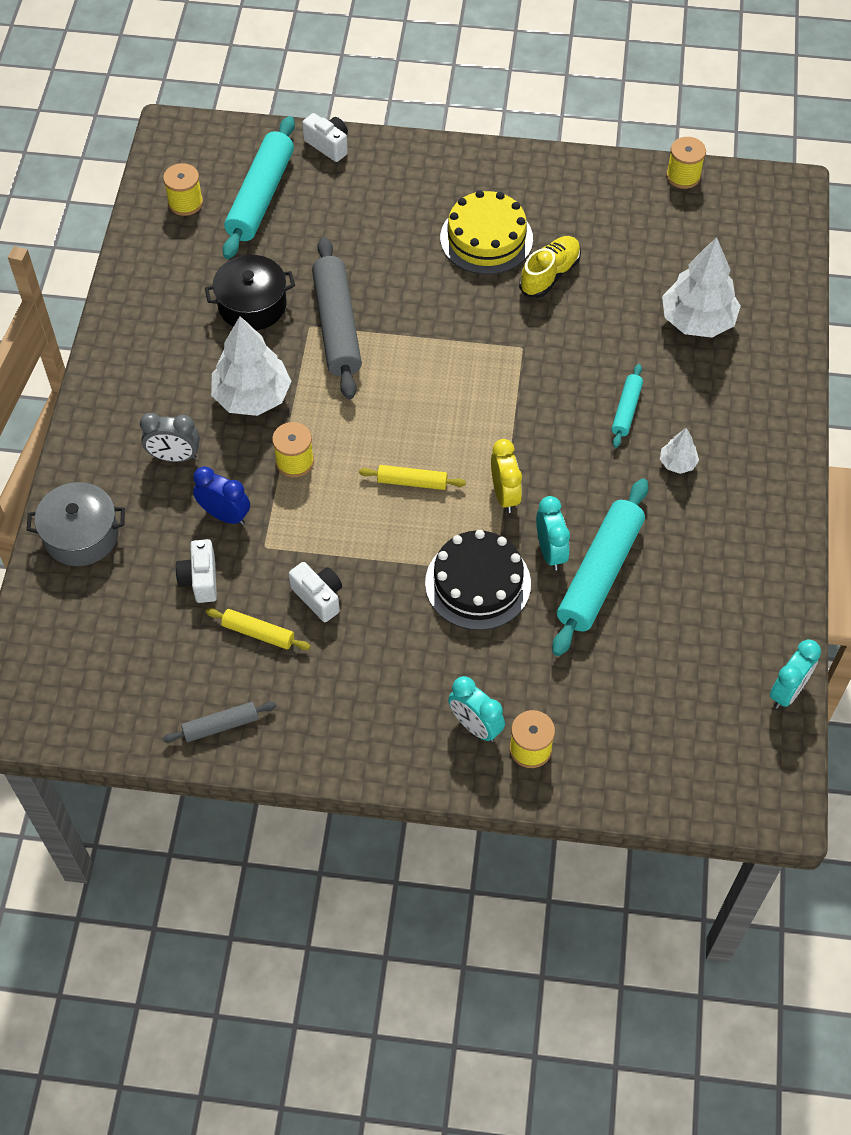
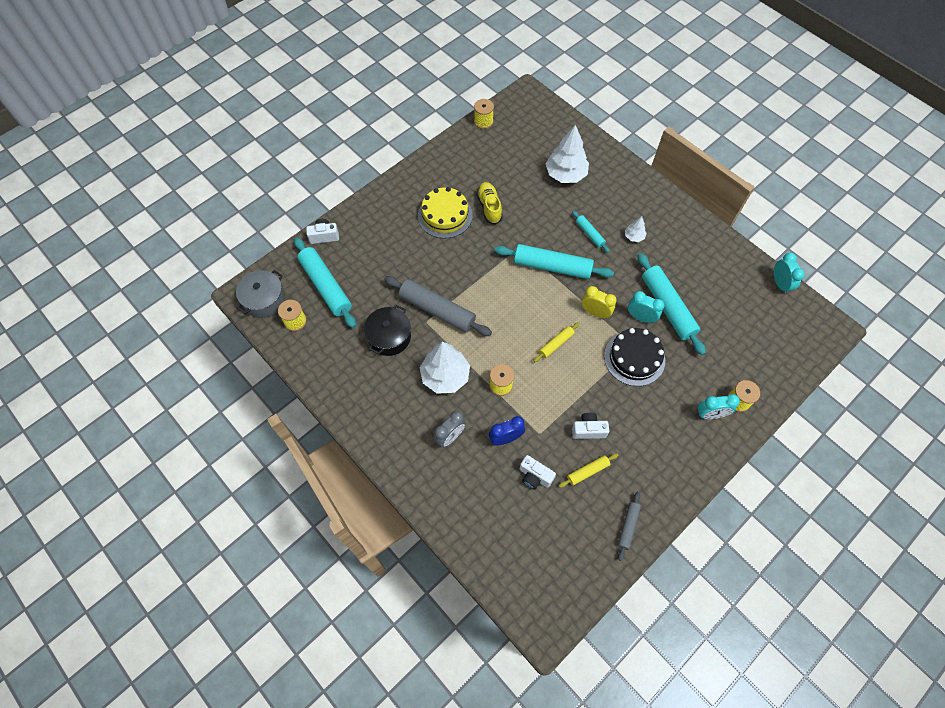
camera: 50 degrees left, 5 degrees up
grey pot [27,482,125,566] -> grey pot moved to [236,270,285,318]
none -> turquoise rolling pin [494,244,614,279]

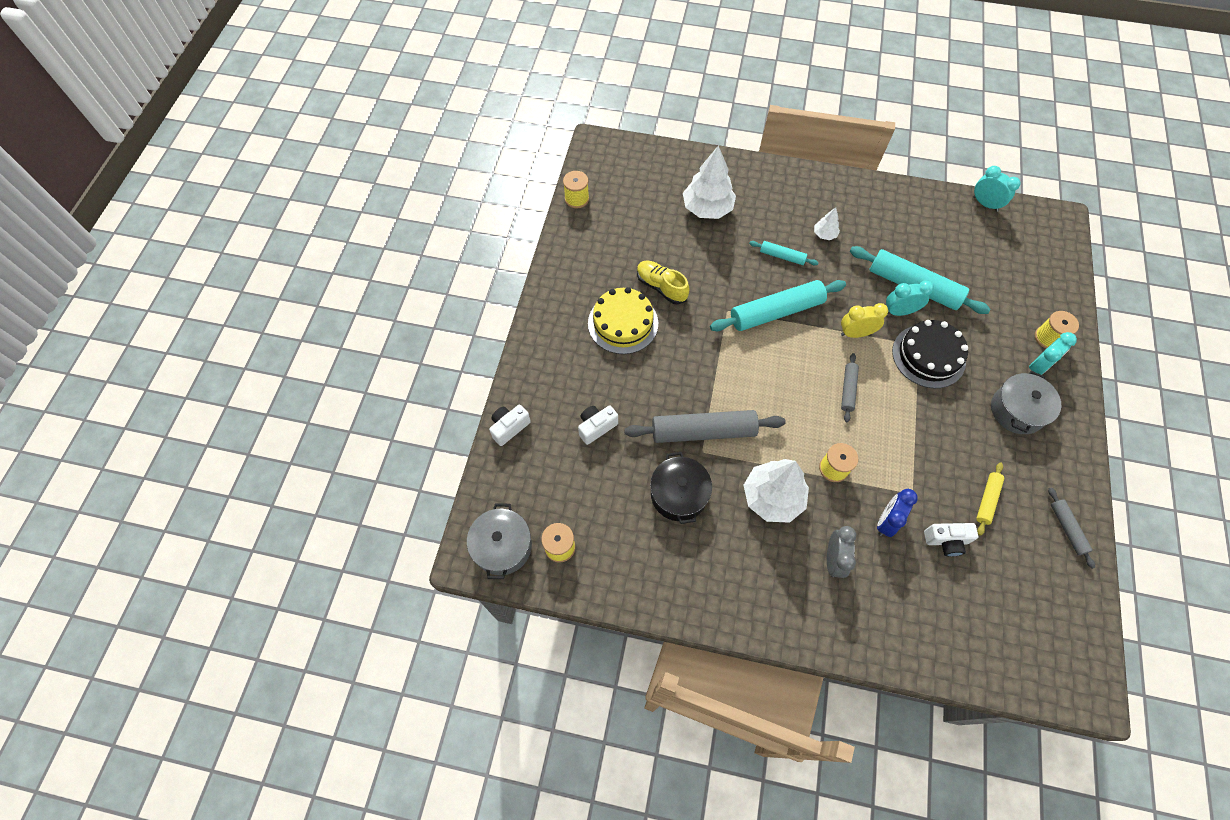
camera: 35 degrees left, 0 degrees up
turquoise rolling pin [294,237,356,328] -> none
yellow rolling pin [534,322,580,362] -> grey rolling pin [841,353,859,422]
white camera [572,413,609,439] -> white camera moved to [578,405,618,445]
none -> grey pot [991,371,1061,434]

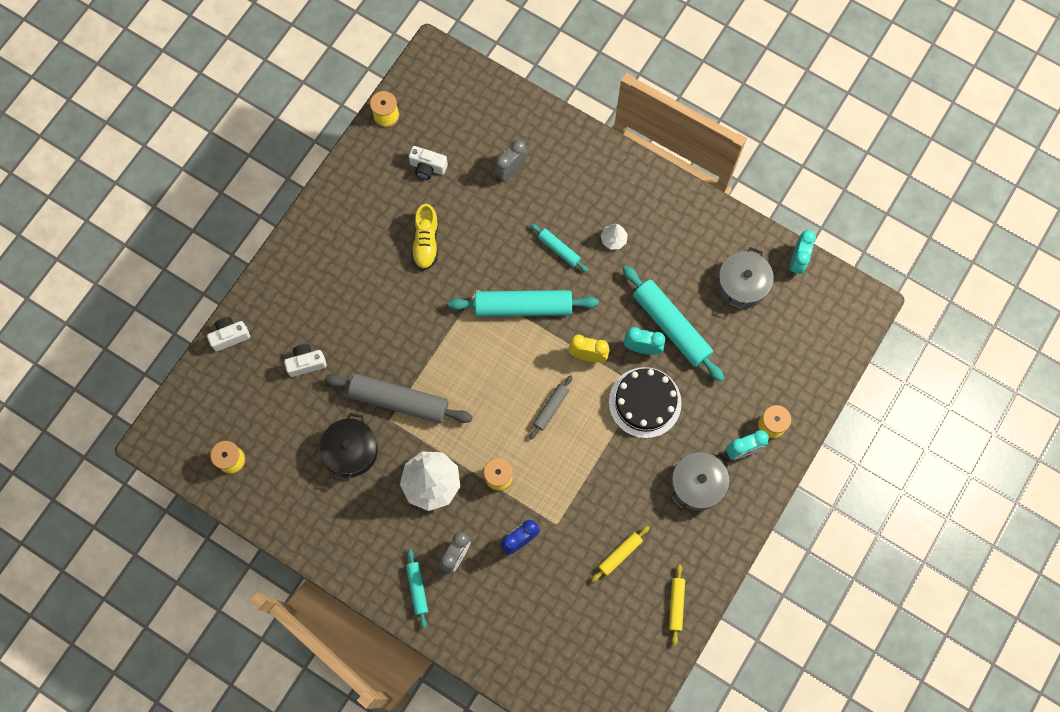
camera: 20 degrees right, 10 degrees up
grey pot [467,503,532,579] -> grey pot moved to [717,247,774,310]
yellow cake [588,287,658,354] -> none
yellow shoe [637,260,689,304] -> yellow shoe turned 150 degrees counterclockwise [412,204,438,270]
white tree [683,145,736,219] -> grey clock [494,140,528,181]
white camera [924,523,978,557] -> white camera moved to [409,146,448,179]
turquoise clock [973,166,1021,212] -> turquoise clock turned 45 degrees clockwise [790,230,816,275]
grey rolling pin [1048,487,1095,569] -> yellow rolling pin [669,564,685,645]
none -> turquoise rolling pin [406,549,428,628]

